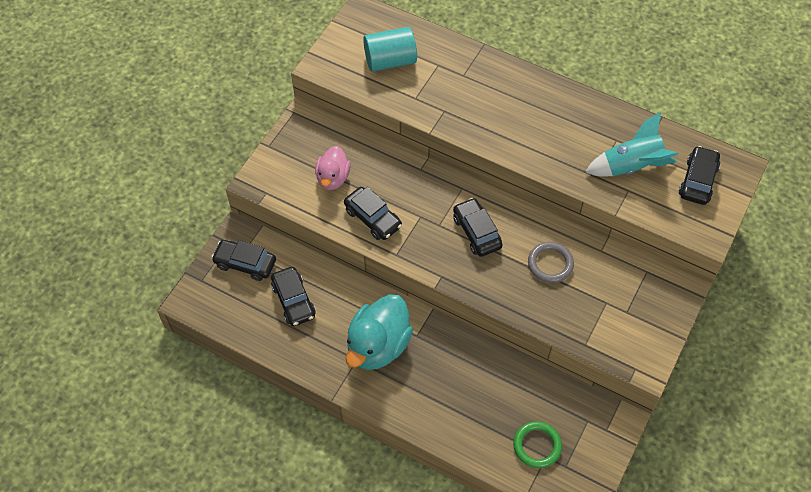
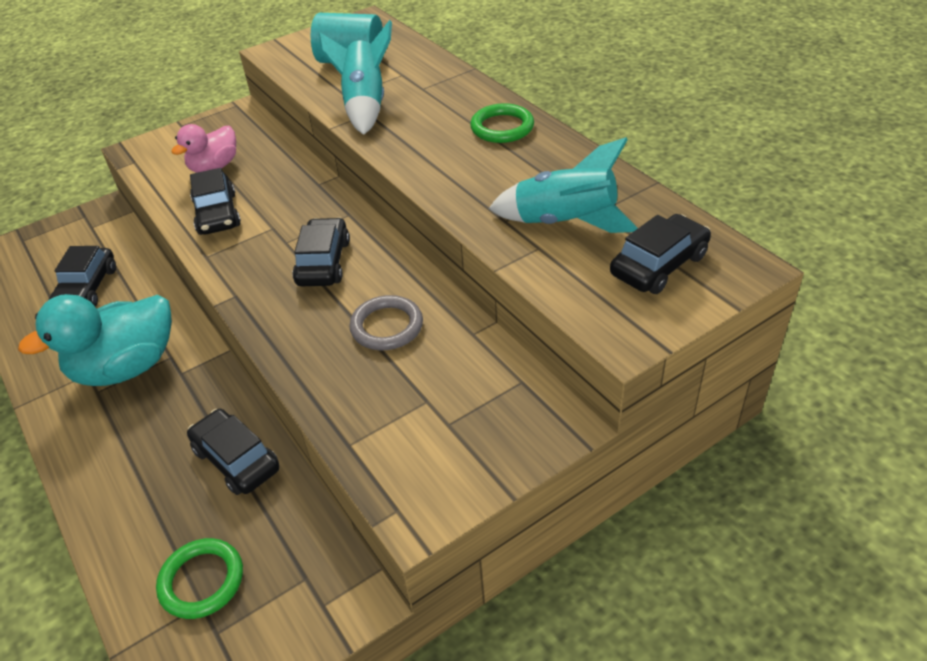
camera: 30 degrees right, 15 degrees down
black car [211,240,276,281] -> black car moved to [187,409,279,495]
none -> turquoise rocket [319,20,392,135]
none -> green ring [470,103,534,143]

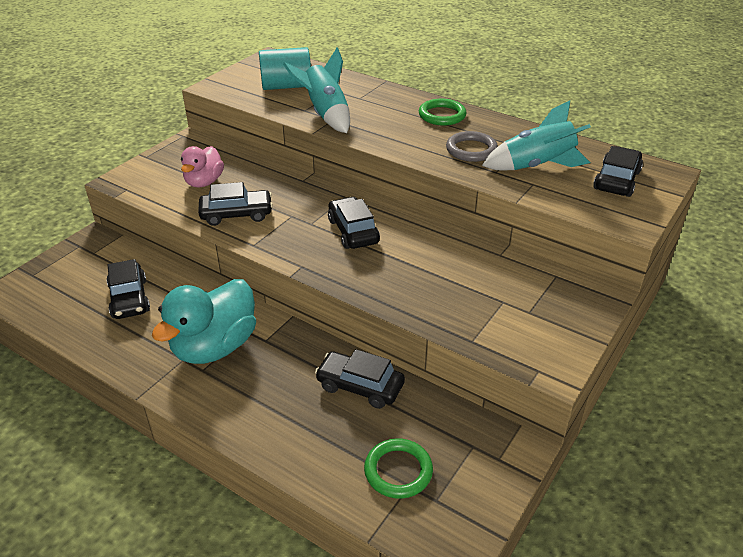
camera: 25 degrees left, 5 degrees down
black car [190,168,241,235] -> black car turned 60 degrees counterclockwise [198,182,273,226]
grey ring [349,295,423,350] -> grey ring moved to [446,131,498,162]

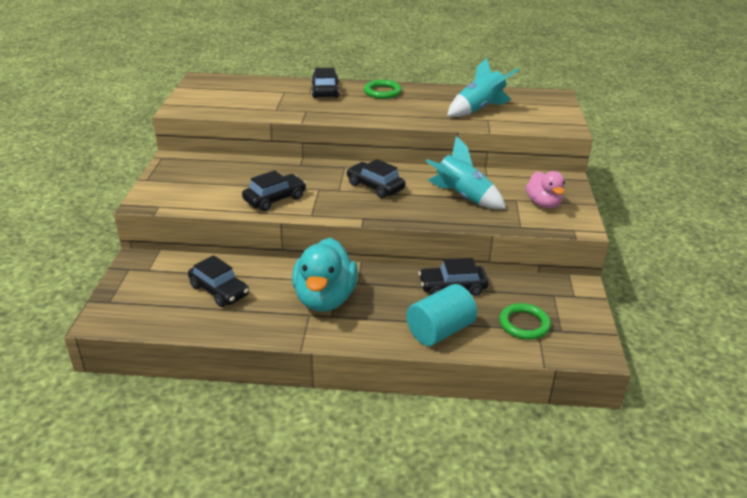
camera: 30 degrees left, 5 degrees down
pink duck [181,146,224,187] -> pink duck moved to [526,171,565,208]
turquoise cylinder [259,47,311,90] -> turquoise cylinder moved to [406,284,477,346]
turquoise rocket [283,48,350,133] -> turquoise rocket moved to [426,136,506,209]
grey ring [446,131,498,162] -> none
black car [593,146,643,197] -> black car moved to [312,68,339,98]

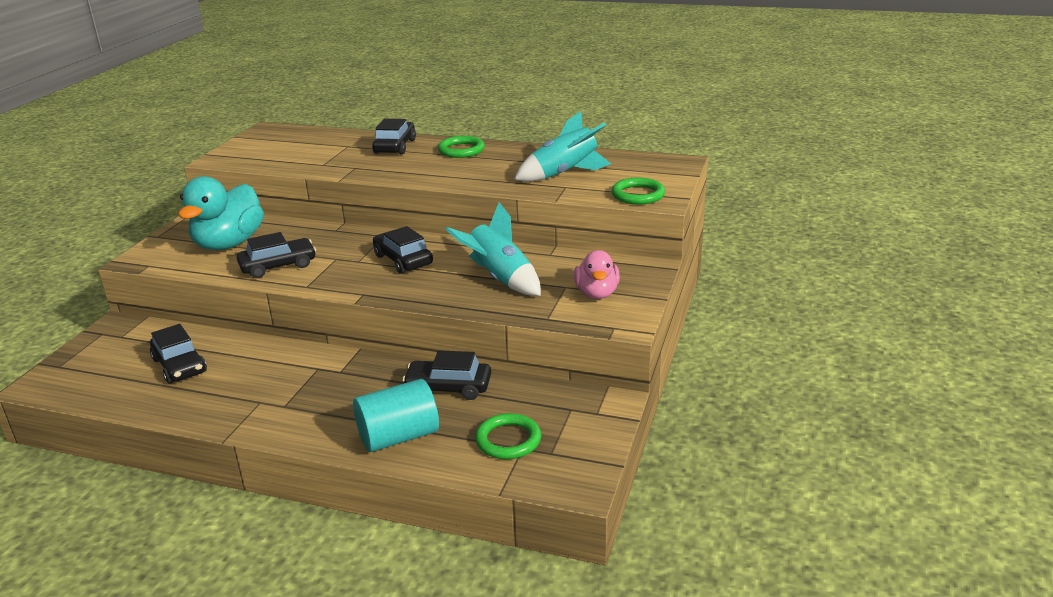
camera: 15 degrees right, 5 degrees down
turquoise duck [292,238,358,312] -> turquoise duck moved to [178,176,264,250]
none -> green ring [612,178,665,205]

